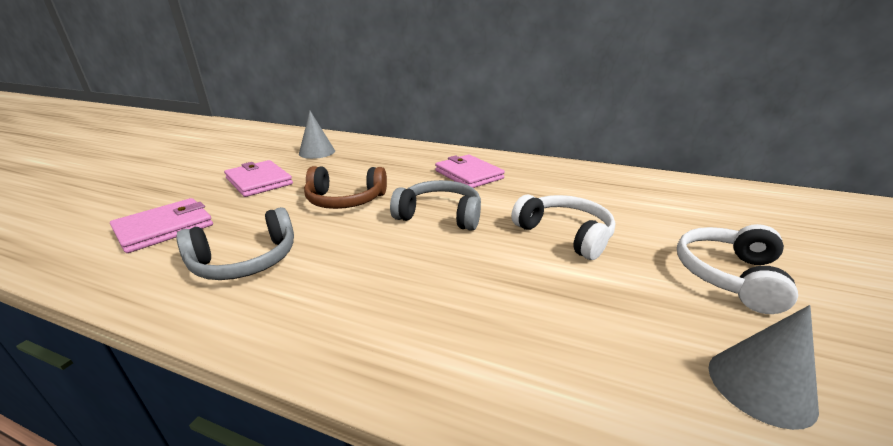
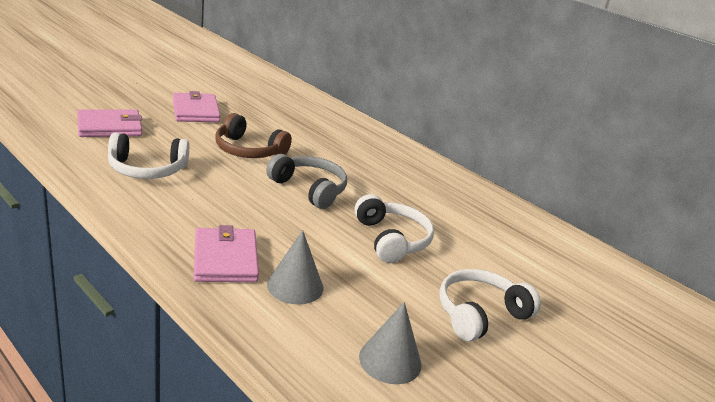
camera: 20 degrees right, 0 degrees up
grey headphones [176,207,294,280] -> white headphones [108,133,189,179]
grey cone [299,111,335,159] -> grey cone moved to [267,230,323,304]
pink wallet [435,155,505,188] -> pink wallet moved to [193,225,259,282]

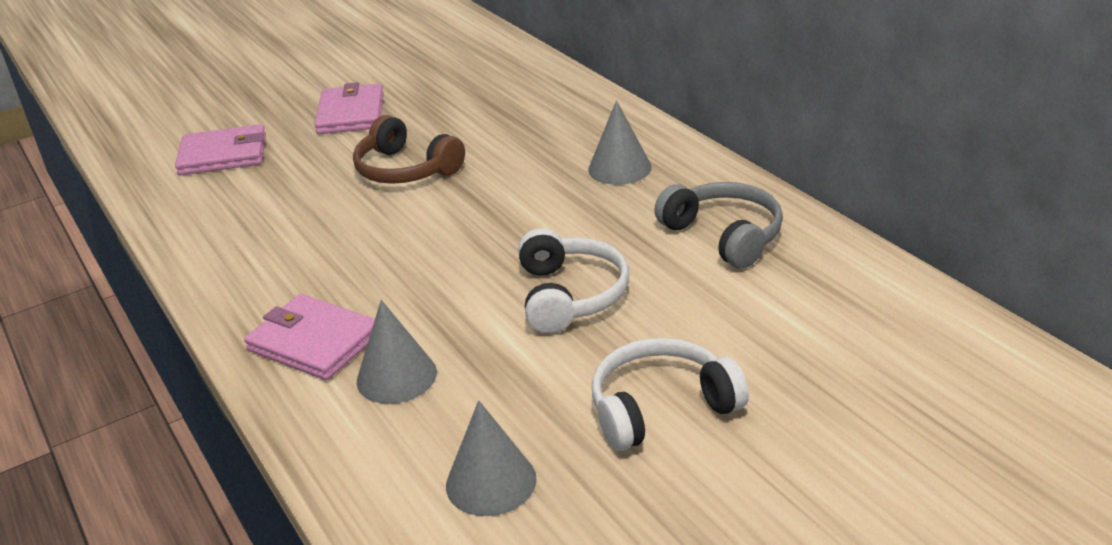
camera: 20 degrees right, 5 degrees up
white headphones [108,133,189,179] -> none
pink wallet [193,225,259,282] -> pink wallet turned 60 degrees counterclockwise [244,294,375,380]
grey headphones [266,154,347,209] -> grey headphones moved to [654,182,783,269]
none -> grey cone [588,100,652,185]

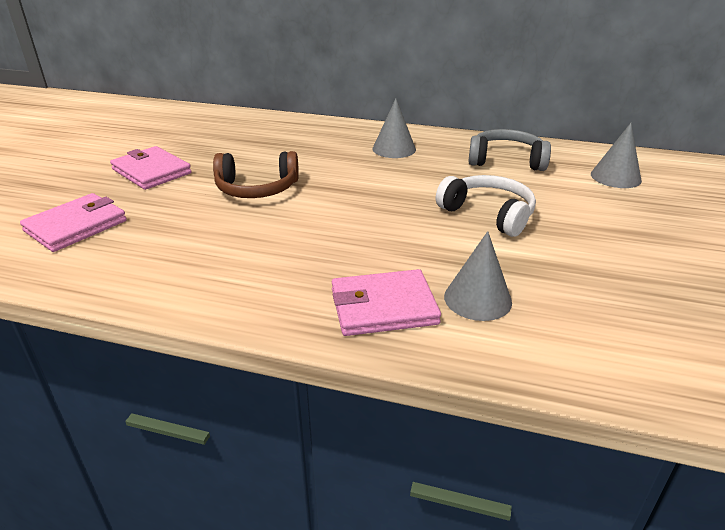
camera: 45 degrees left, 0 degrees up
grey cone [446,400,537,516] -> grey cone moved to [591,123,642,188]
white headphones [592,338,749,451] -> none

